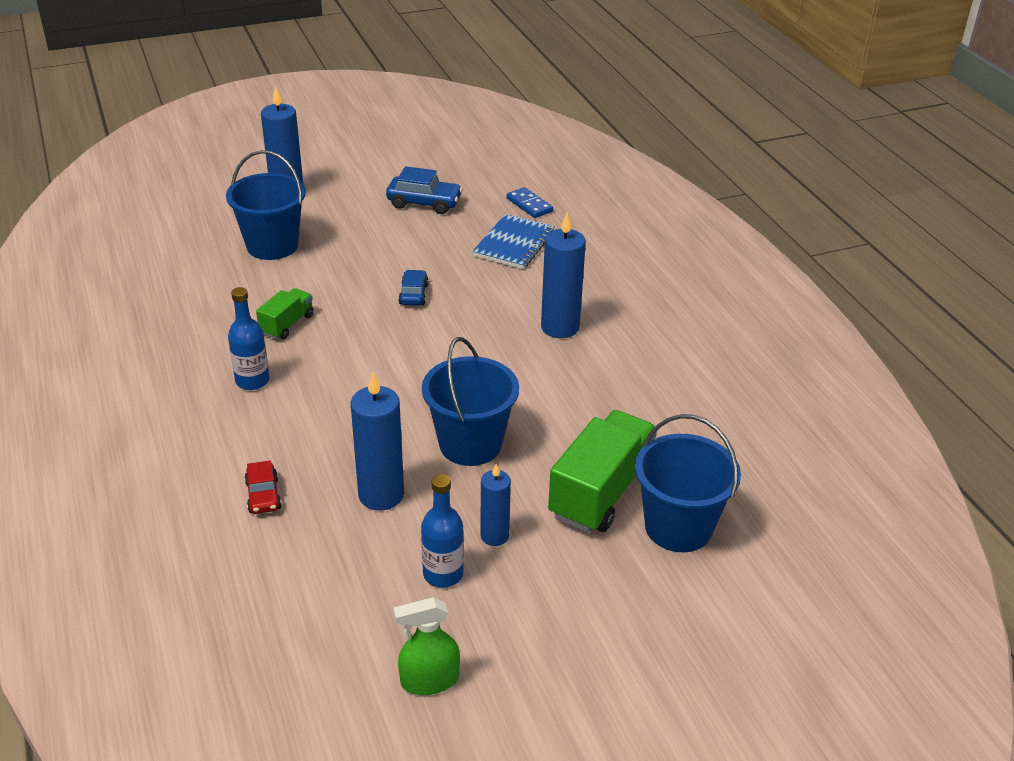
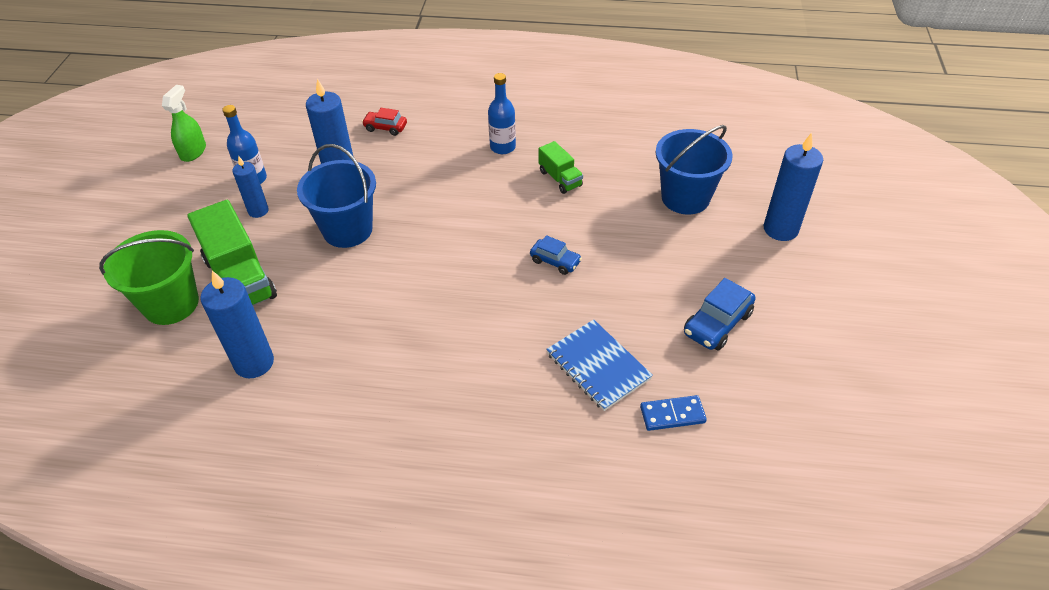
camera: 120 degrees right, 10 degrees up
blue candle [541,213,586,338] -> blue candle moved to [200,271,274,378]
blue bucket [635,414,741,552] -> green bucket [99,230,199,325]

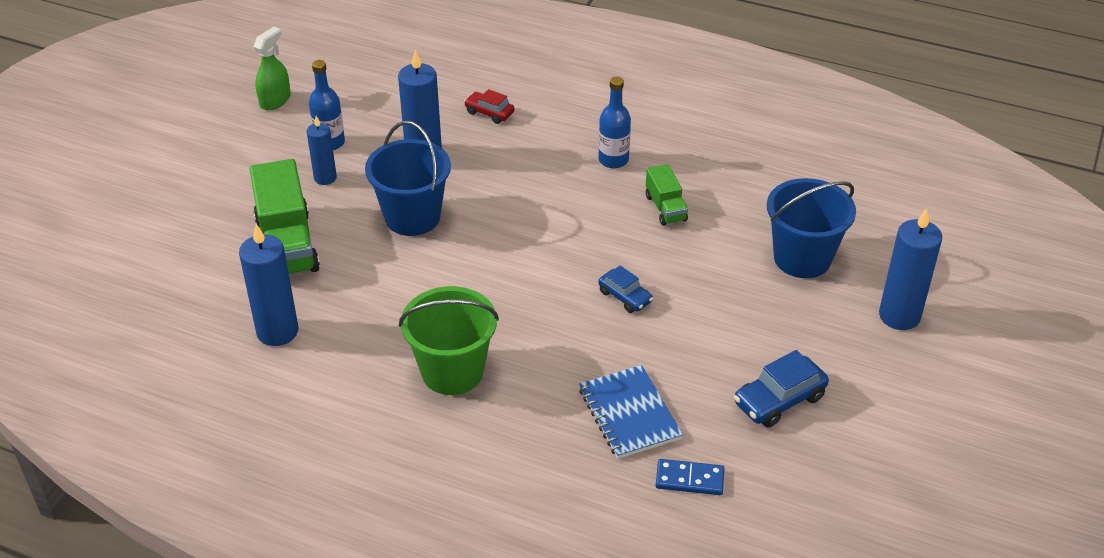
camera: 15 degrees right, 5 degrees down
green bucket [99,230,199,325] -> green bucket moved to [399,286,499,395]

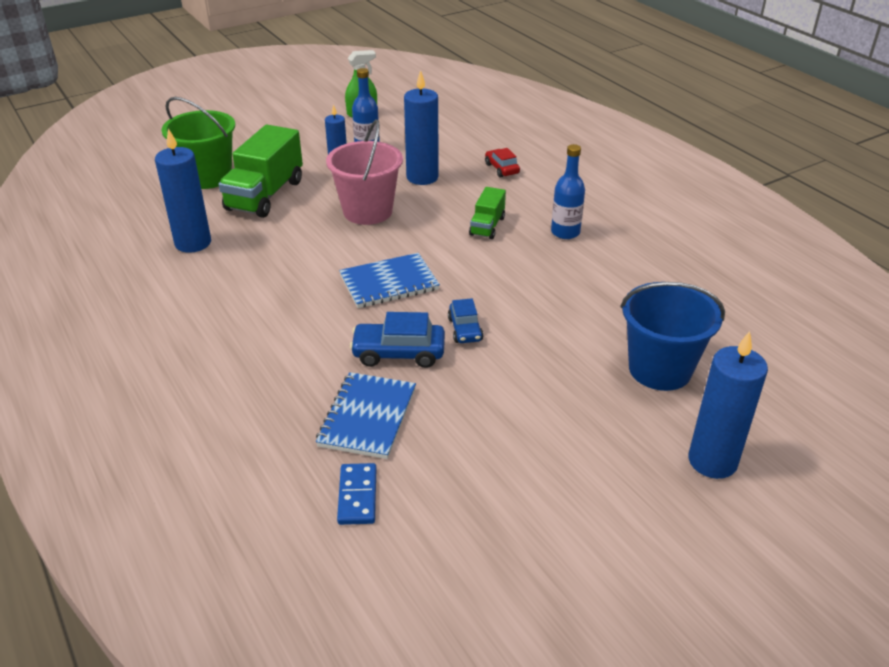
camera: 35 degrees right, 5 degrees down
blue bucket [365,121,451,236] -> pink bucket [326,120,403,225]
green bucket [399,286,499,395] -> green bucket moved to [161,97,235,189]
green truck [646,164,688,226] -> green truck moved to [469,187,506,239]
blue domino [656,459,725,495] -> blue domino turned 45 degrees clockwise [337,463,377,525]
blue car [734,350,829,427] -> blue car moved to [350,312,445,368]
none -> blue notebook [339,253,440,308]

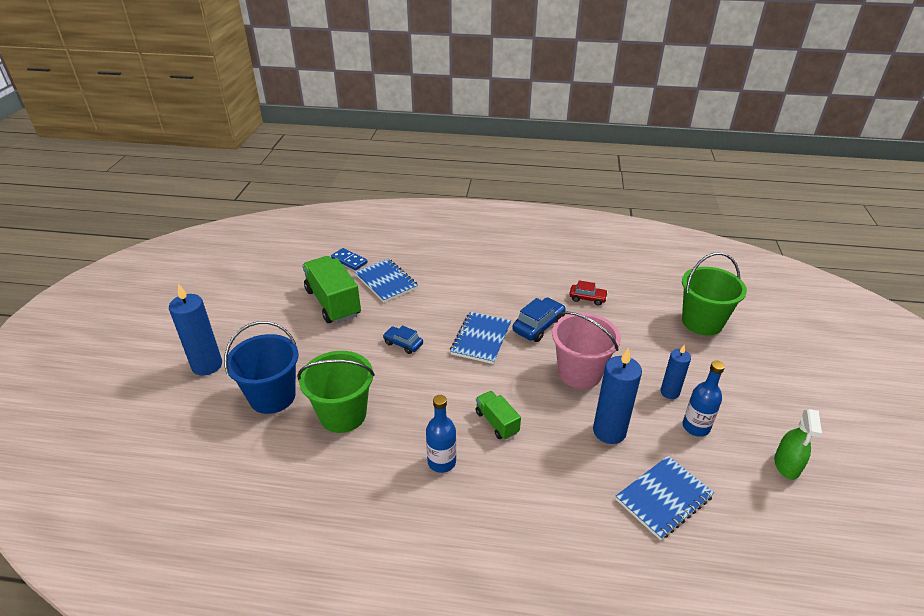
camera: 130 degrees right, 0 degrees up
blue candle [155,128,211,253] -> none
green truck [218,125,303,218] -> green truck moved to [302,256,361,323]
blue car [350,312,445,368] -> blue car moved to [513,297,566,342]
red car [485,148,520,178] -> red car moved to [569,280,608,306]
none -> green bucket [297,351,375,433]
none -> blue notebook [616,456,714,540]

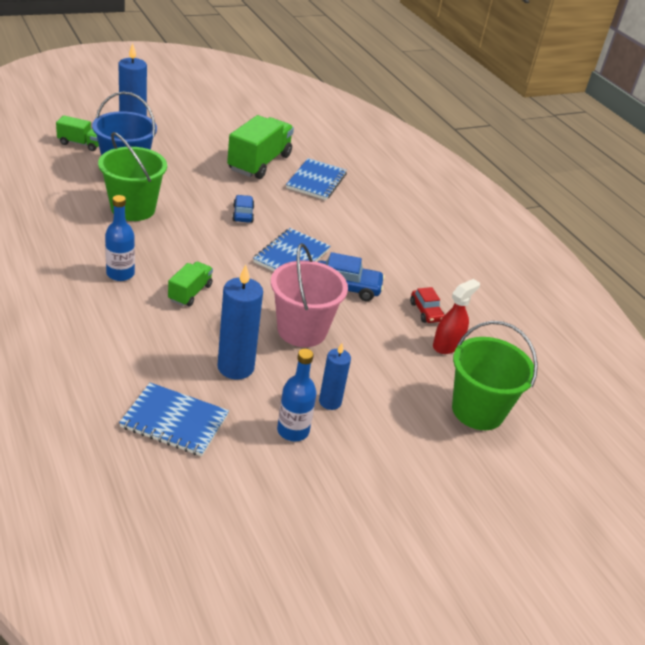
camera: 50 degrees right, 0 degrees up
blue domino [331,248,368,270] -> none
blue notebook [450,312,511,364] -> blue notebook turned 45 degrees counterclockwise [253,228,331,271]
green spray bottle [774,409,822,479] -> none
none -> green truck [56,115,99,151]
none -> red spray bottle [433,279,480,354]

